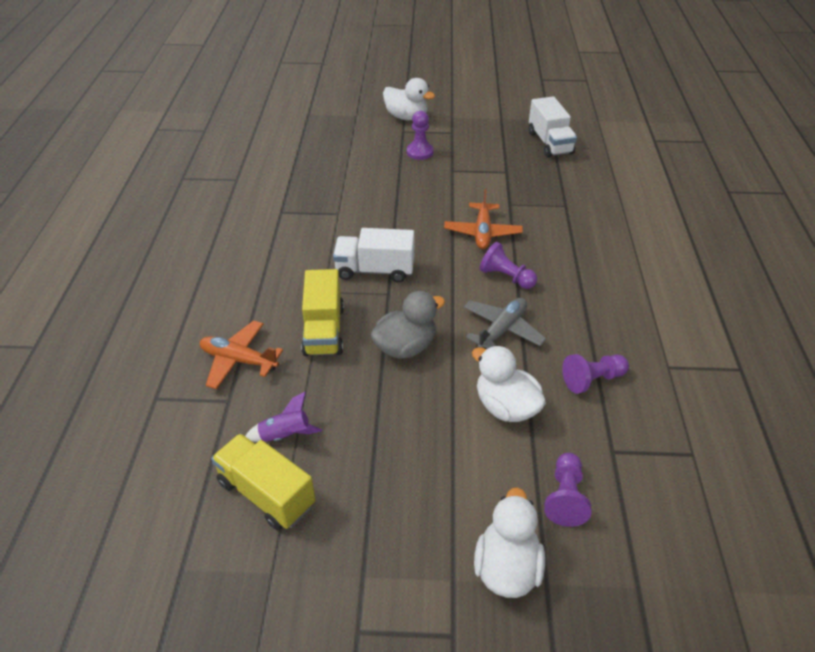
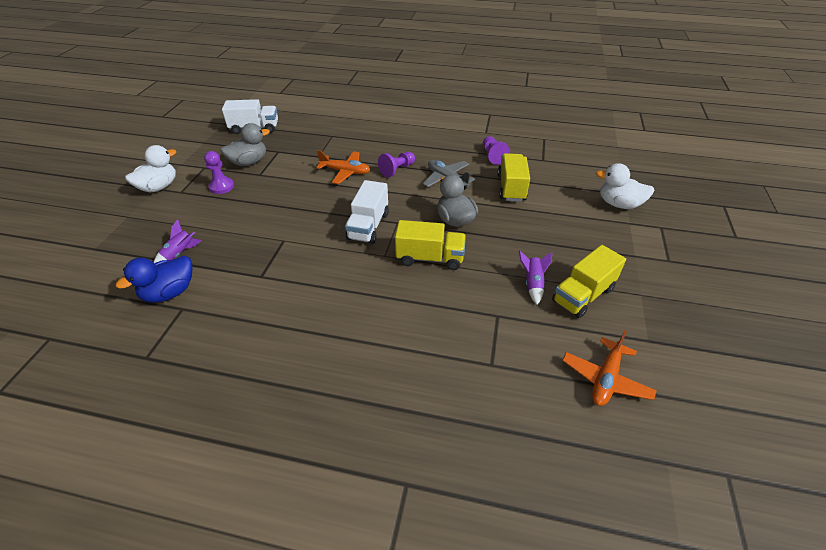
camera: 80 degrees left, 0 degrees up
orange plane [200,320,283,389] -> orange plane moved to [562,330,657,406]
white duck [472,345,546,422] -> yellow truck [497,153,530,202]
purple pawn [544,453,591,527] -> none
none -> blue duck [116,256,193,303]
none -> purple rocket [154,219,202,263]
none -> grey duck [221,123,270,166]

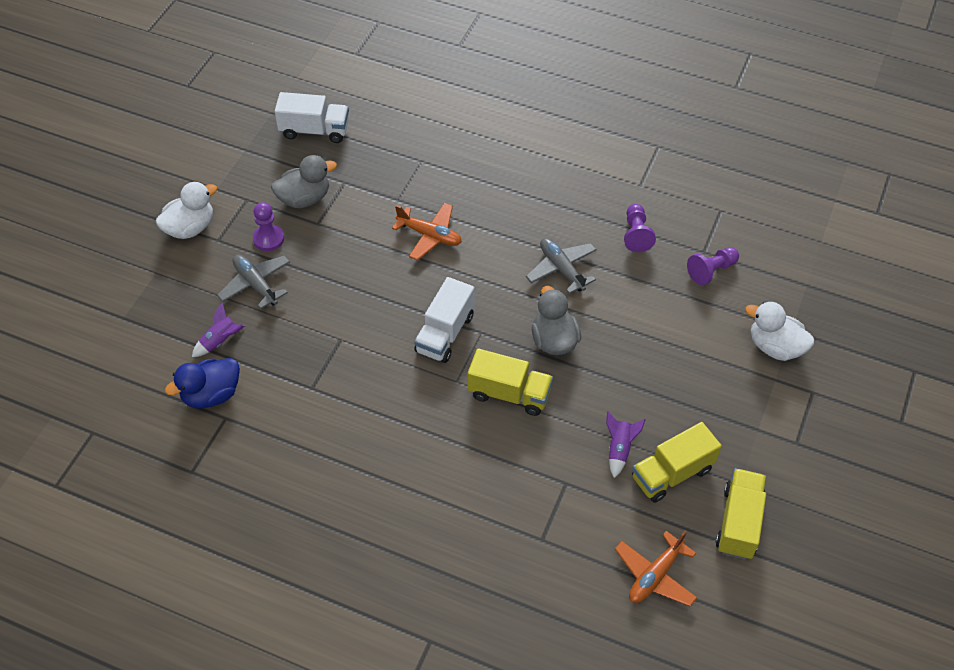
camera: 10 degrees right, 10 degrees up
purple pawn [378,152,415,177] -> purple pawn moved to [687,247,739,285]
yellow truck [497,153,530,202] -> yellow truck moved to [716,468,766,560]
none -> grey plane [217,254,290,309]

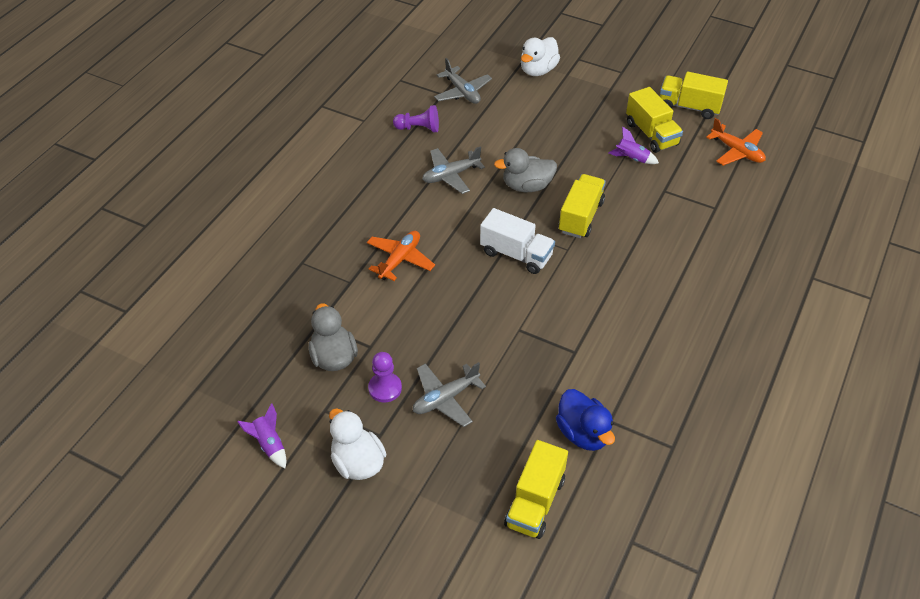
camera: 85 degrees left, 5 degrees down
purple rocket [192,302,245,357] -> purple rocket moved to [237,403,286,468]
white truck [275,92,349,143] -> none
purple pawn [687,247,739,285] -> grey plane [434,58,492,104]
none -> yellow truck [504,440,568,539]

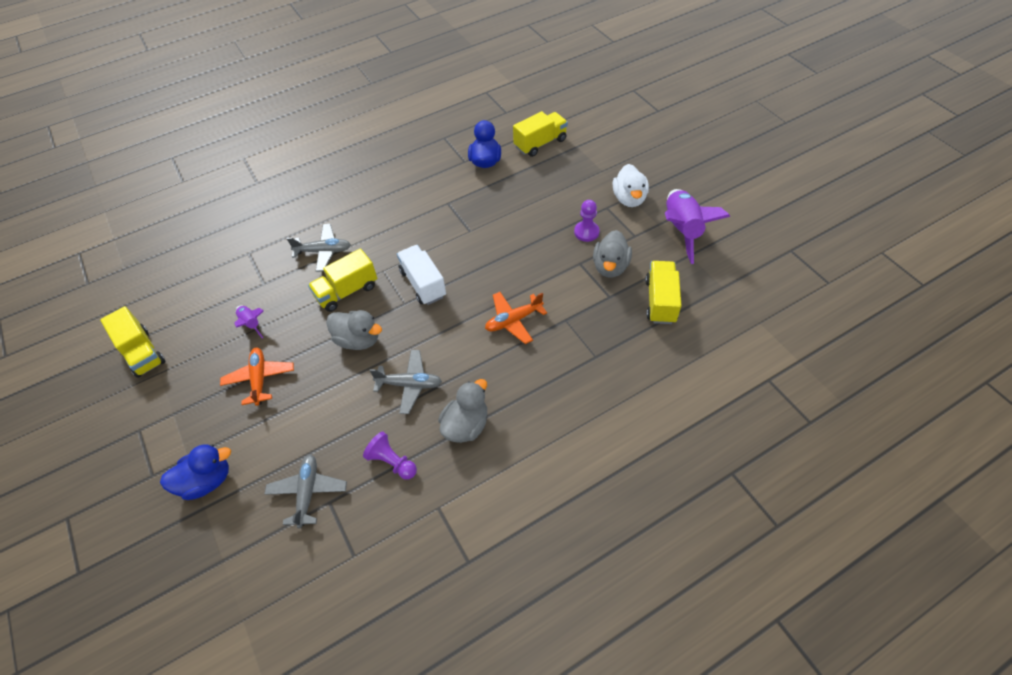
camera: 145 degrees left, 5 degrees up
purple rocket [237,403,286,468] -> purple rocket [665,189,730,264], size x2.08
grey plane [413,362,486,427] -> grey plane moved to [287,224,351,272]
white duck [521,37,560,76] -> blue duck [160,444,231,500]
yellow truck [626,87,683,153] -> yellow truck moved to [645,261,682,324]
orange plane [706,118,766,166] -> orange plane moved to [220,347,294,406]
none -> grey duck [438,379,487,443]

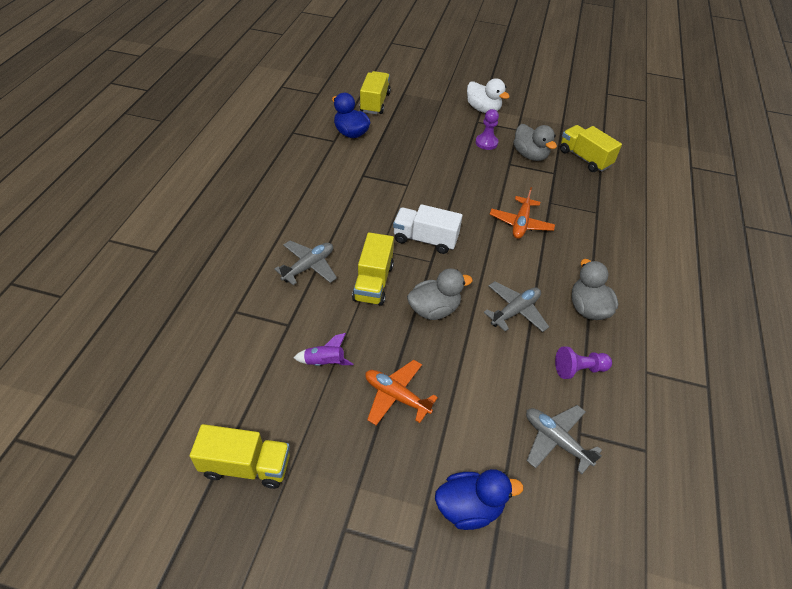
camera: 50 degrees left, 5 degrees down
blue duck [160,444,231,500] -> blue duck turned 60 degrees clockwise [435,469,524,530]
purple rocket [665,189,730,264] -> none

